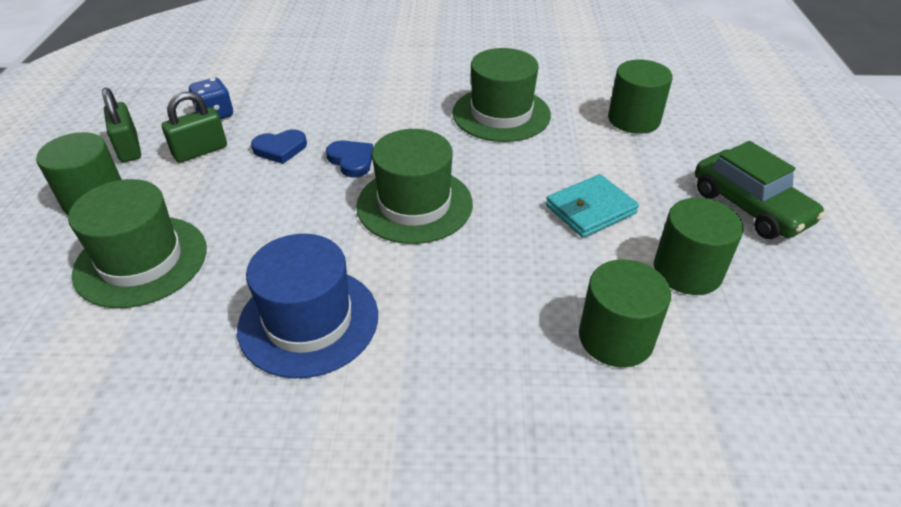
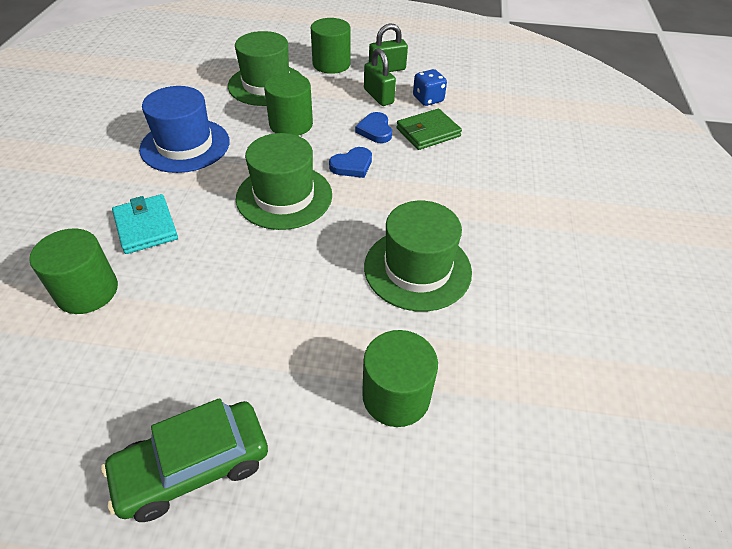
camera: 95 degrees right, 5 degrees up
turquoise wallet [546,174,639,238] -> turquoise wallet moved to [112,194,178,254]
green cylinder [654,198,744,295] -> green cylinder moved to [264,73,313,136]
none -> green wallet [397,109,462,150]

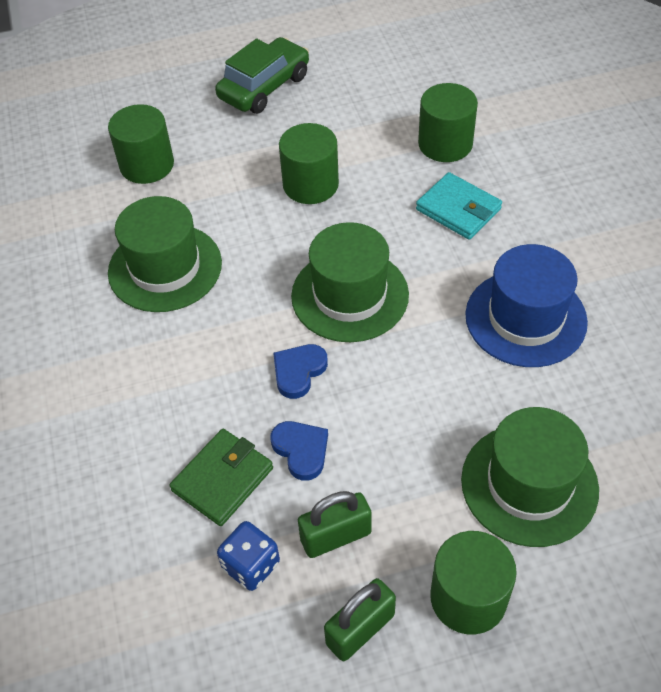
camera: 160 degrees right, 5 degrees up
green cylinder [264,73,313,136] -> green cylinder moved to [279,123,339,204]
green padlock [364,48,396,106] -> green padlock turned 60 degrees counterclockwise [298,491,372,558]

